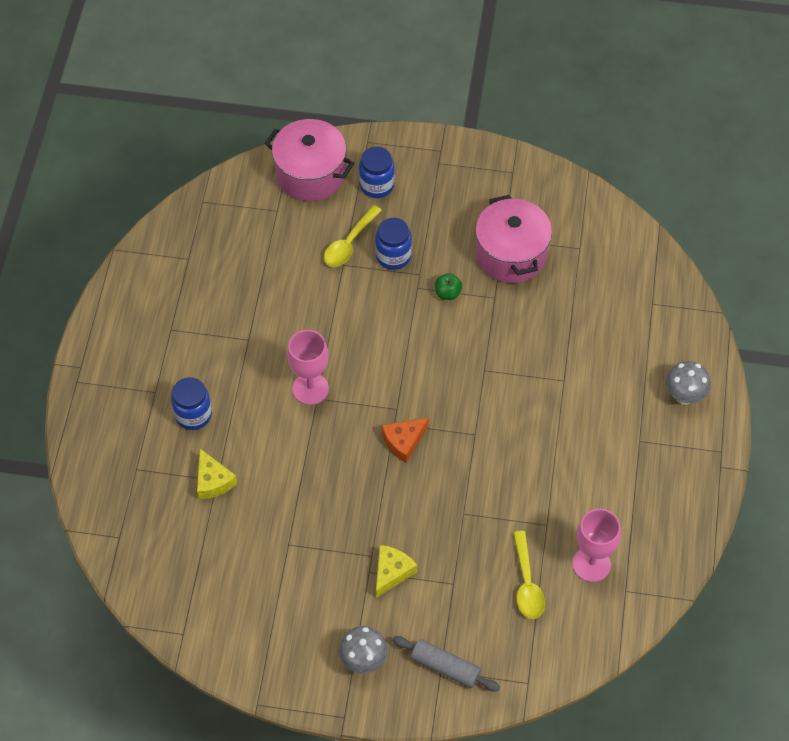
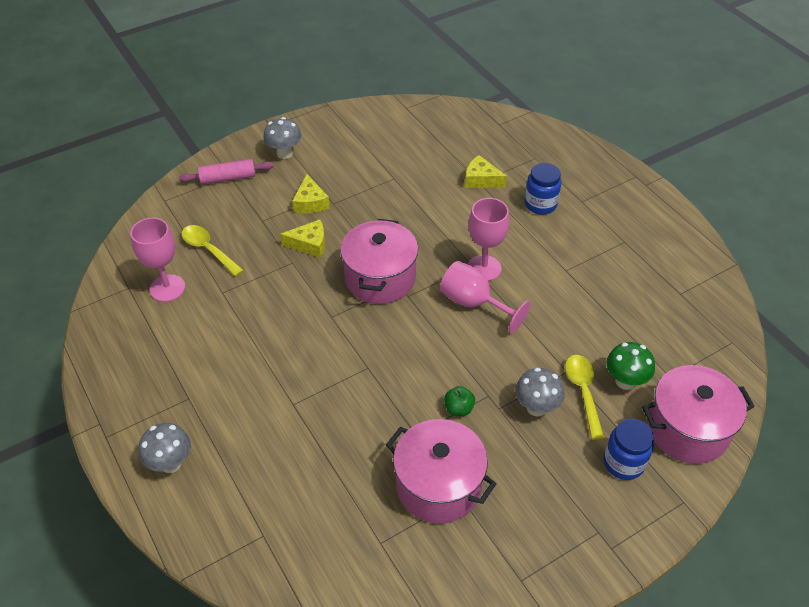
camera: 140 degrees right, 10 degrees down
blue jar [375,218,412,270] -> grey mushroom [515,368,565,417]
orange cheese [382,418,429,463] -> pink pot [340,219,418,304]
grey rolling pin [392,636,500,691] -> pink rolling pin [179,159,274,185]
none -> yellow cheese [280,219,325,258]
none -> pink goblet [440,261,531,334]
none -> green mushroom [606,342,655,390]

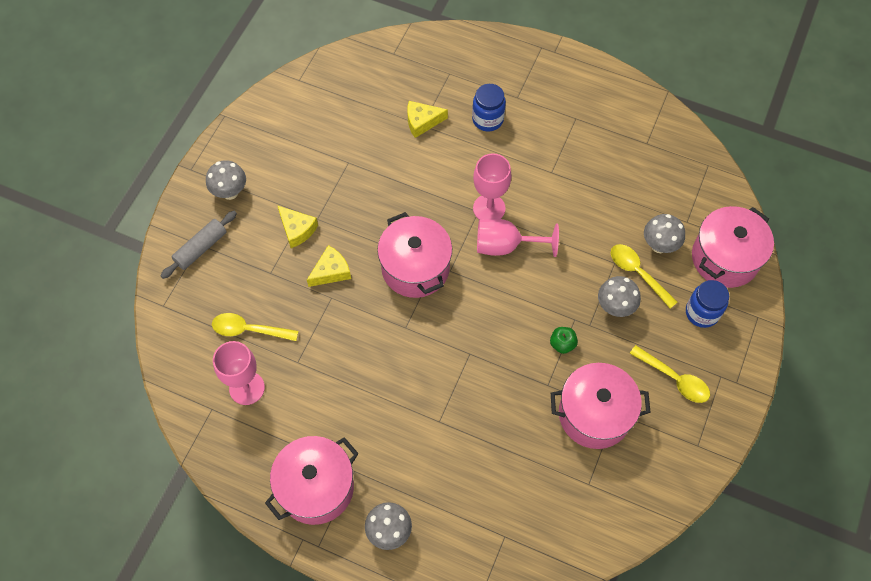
camera: 35 degrees left, 15 degrees up
pink rolling pin [179,159,274,185] -> grey rolling pin [161,211,237,279]
green mushroom [606,342,655,390] -> grey mushroom [644,214,685,253]
none -> pink pot [265,436,359,525]
none -> yellow spoon [630,345,710,403]

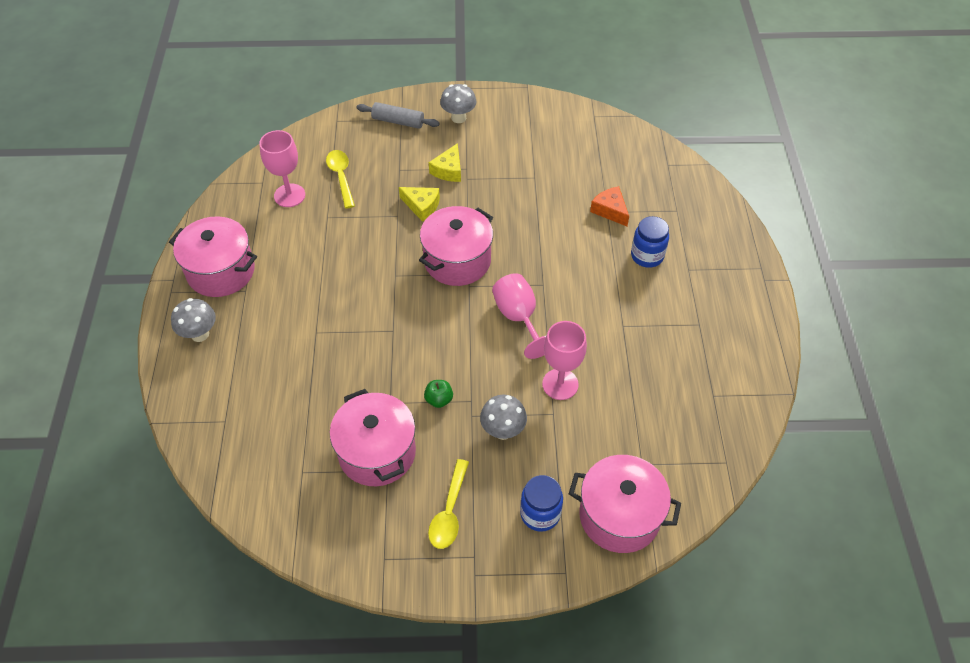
camera: 65 degrees right, 10 degrees down
yellow cheese [407,101,448,138] -> orange cheese [590,186,629,226]
pink goblet [473,153,511,219] -> pink goblet moved to [542,321,587,400]
yellow spoon [611,244,677,309] -> none
grey mushroom [644,214,685,253] -> none

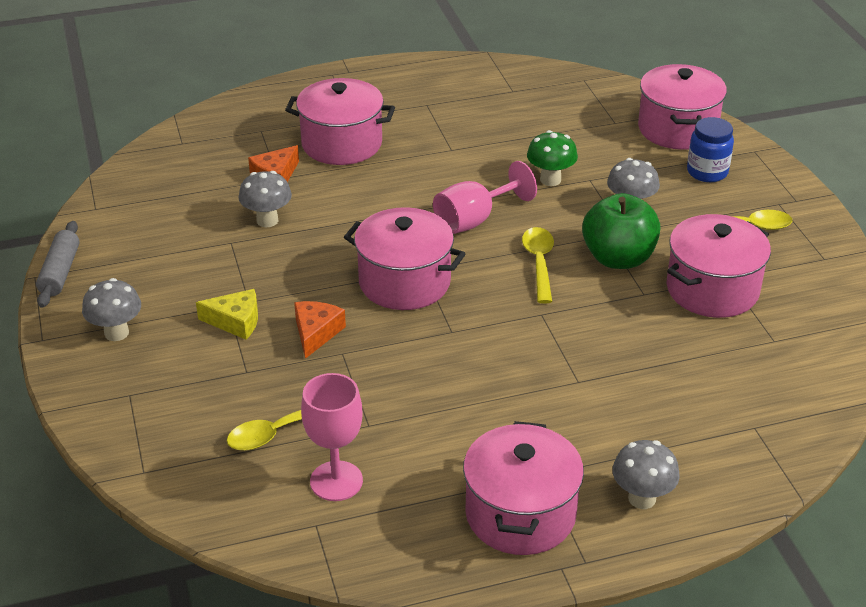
camera: 105 degrees left, 15 degrees down
grey rolling pin [356,102,439,129] -> grey rolling pin moved to [36,221,80,308]
yellow cheese [399,187,440,222] -> orange cheese [294,301,346,359]
green apple [424,380,453,408] -> green apple [582,193,660,269], size x2.22
pink goblet [542,321,587,400] -> green mushroom [527,130,578,186]
blue jar [631,216,669,268] -> pink pot [285,78,395,165]
none -> grey mushroom [239,171,292,227]
none -> yellow spoon [522,227,554,303]

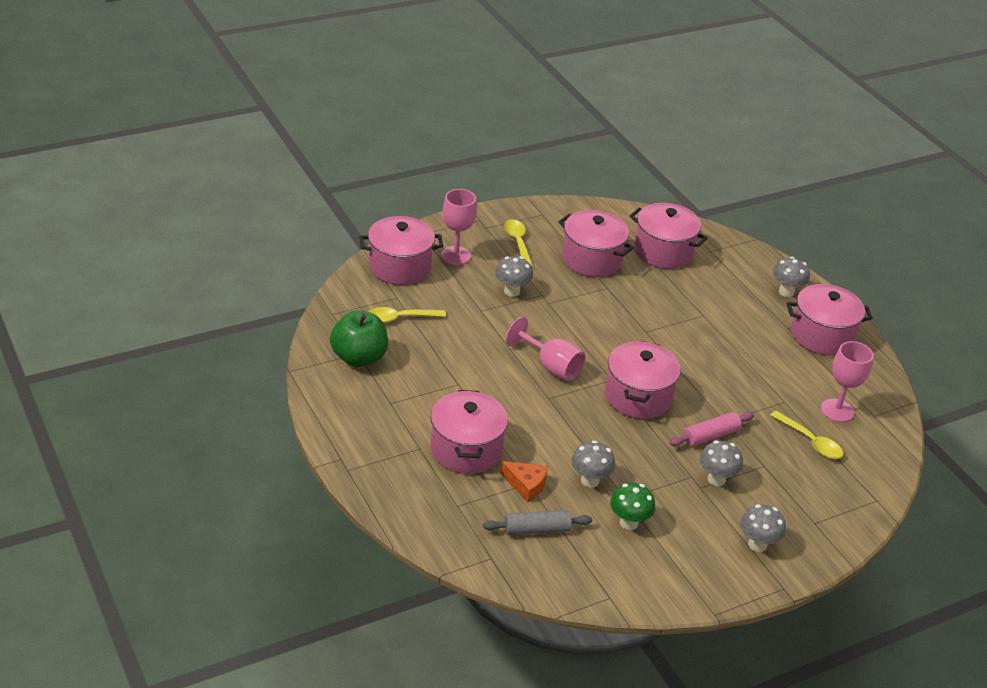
camera: 105 degrees left, 0 degrees up
grey rolling pin [36,221,80,308] -> grey rolling pin moved to [483,510,592,535]
yellow cheese [196,289,258,340] -> grey mushroom [700,440,743,486]
orange cheese [294,301,346,359] -> pink rolling pin [669,412,754,446]
yellow spoon [522,227,554,303] -> yellow spoon moved to [368,307,446,323]
green mushroom [527,130,578,186] -> green mushroom moved to [610,483,655,530]
green apple [582,193,660,269] -> green apple moved to [330,310,388,367]
blue jar [687,117,734,182] -> pink goblet [441,189,477,265]
none -> pink pot [630,203,707,269]

